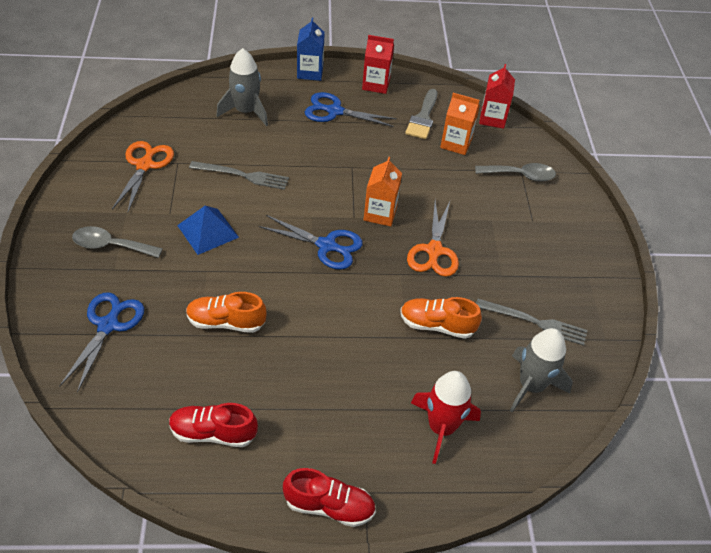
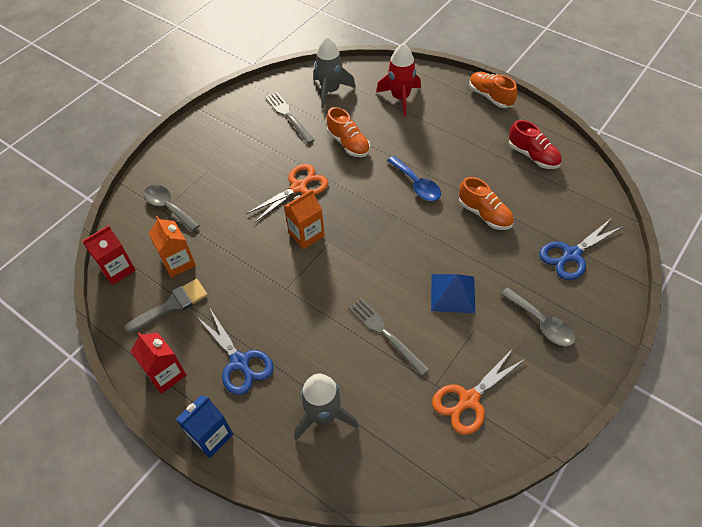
camera: 135 degrees left, 5 degrees up
blue scissors [259,215,363,270] -> none
red shoe [283,468,376,527] -> orange shoe [469,72,517,108]
none -> blue spoon [387,156,441,201]

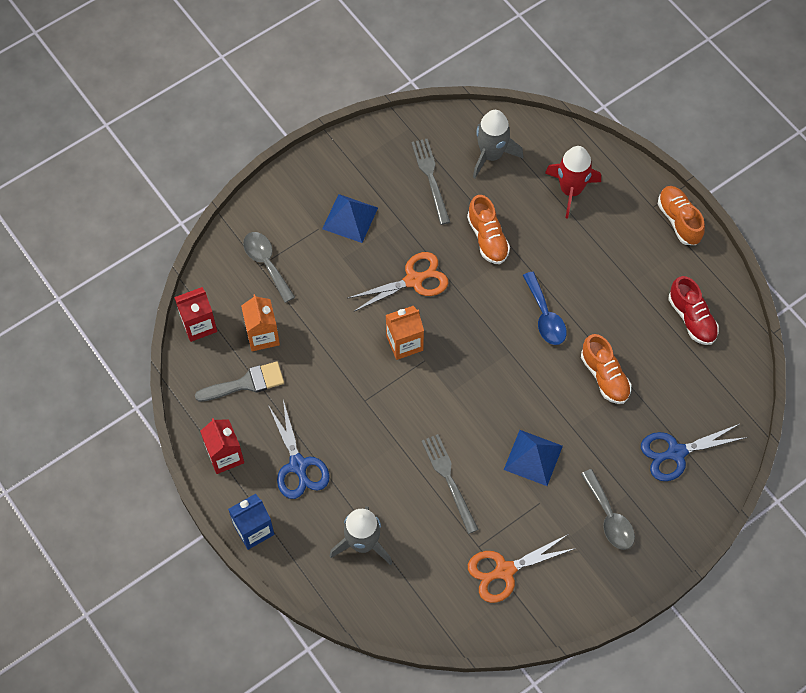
camera: 15 degrees right, 10 degrees up
none -> blue pyramid [322,194,378,243]

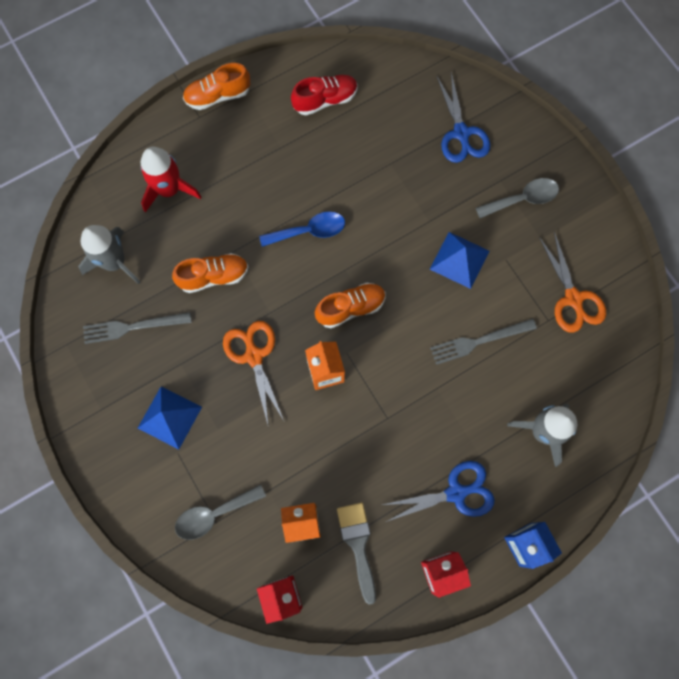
camera: 85 degrees left, 10 degrees up
orange shoe [581,334,631,404] -> orange shoe moved to [315,283,386,328]

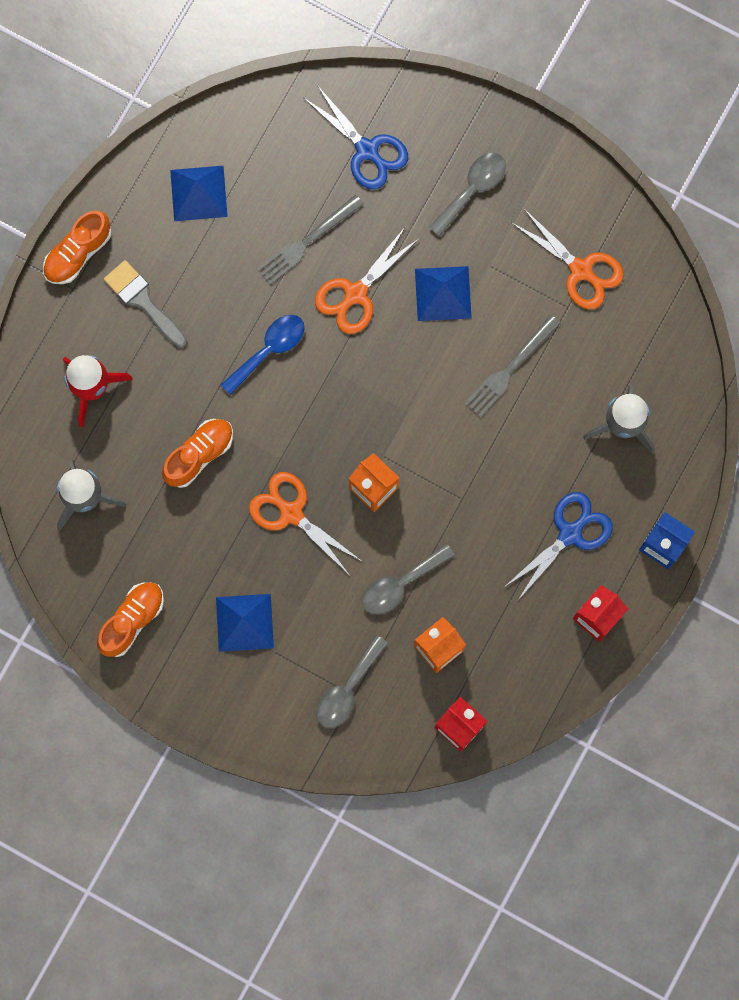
camera: 30 degrees left, 5 degrees up
grey fork [83,312,192,344] -> grey fork moved to [257,195,364,285]
red shoe [291,75,357,115] -> blue pyramid [170,166,228,221]
orange shoe [315,283,386,328] -> orange shoe moved to [97,582,164,657]
grey brush [337,503,376,605] -> grey brush moved to [104,260,187,348]
none -> orange scissors [315,226,418,334]
none -> grey spoon [362,544,455,614]

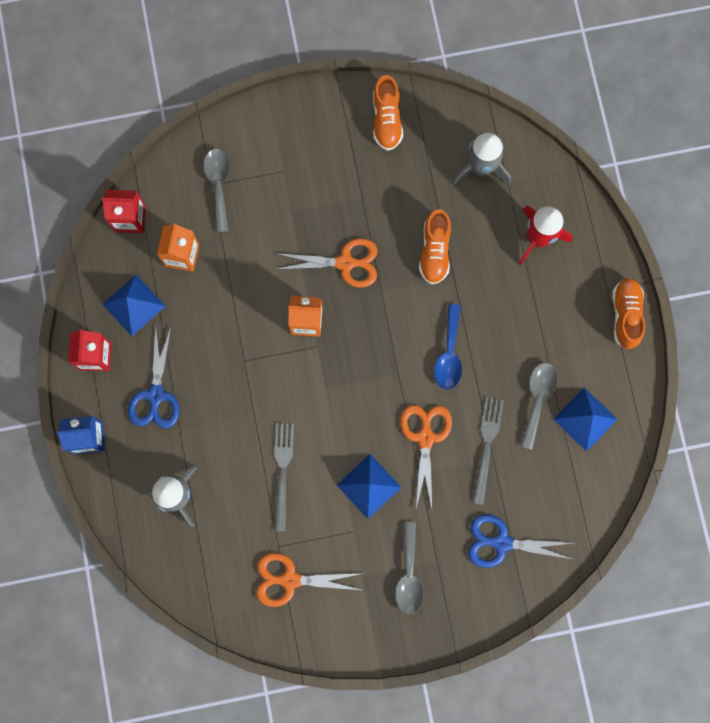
camera: 140 degrees right, 0 degrees up
grey brush [104,260,187,348] -> none
blue pyramid [216,594,274,652] -> blue pyramid moved to [102,275,165,336]
grey spoon [362,544,455,614] -> grey spoon moved to [520,363,558,450]

